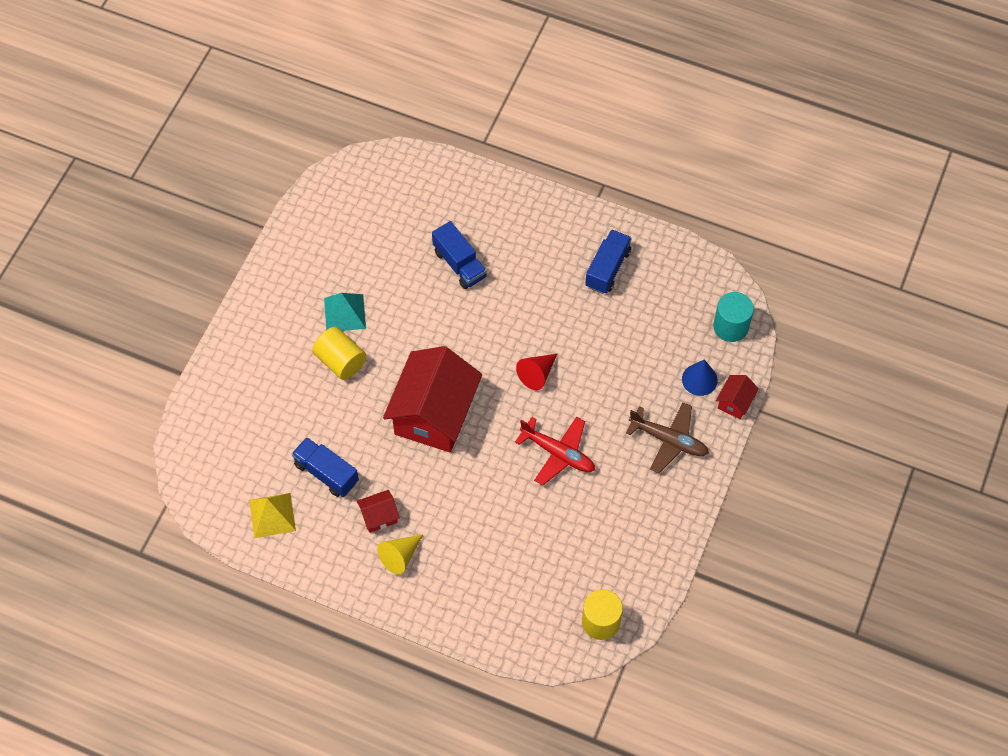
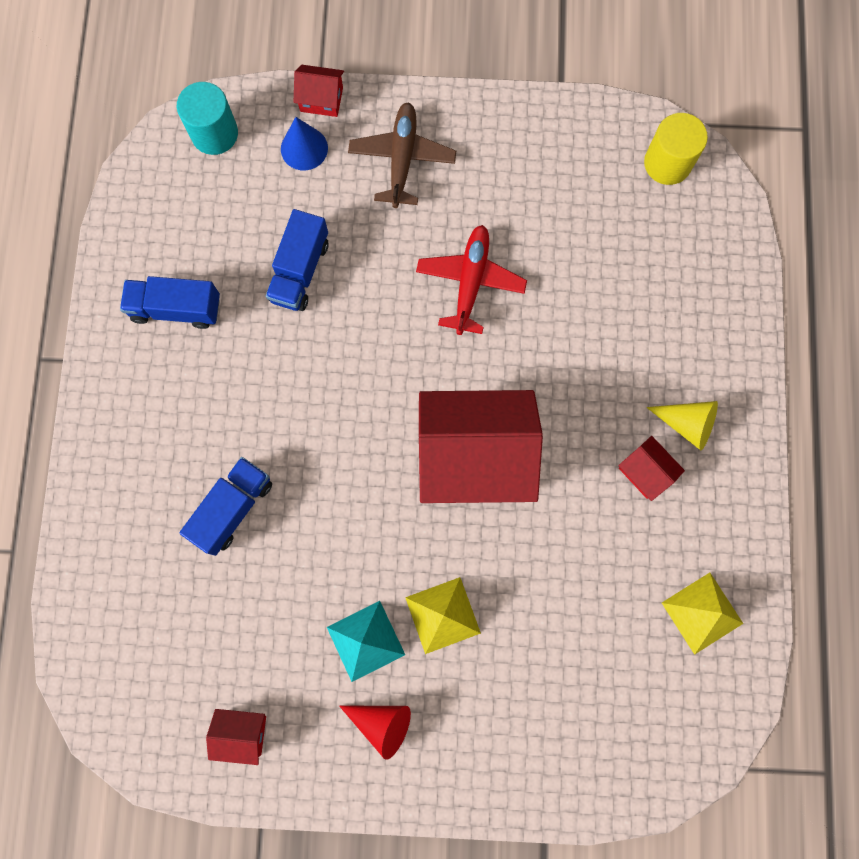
camera: 110 degrees left, 15 degrees up
blue truck [292,437,359,497] -> blue truck moved to [266,209,328,311]
yellow cylinder [312,327,366,380] -> yellow pyramid [405,577,481,654]
red cone [516,354,557,390] -> red cone moved to [339,706,411,760]
none -> red house [206,709,266,765]

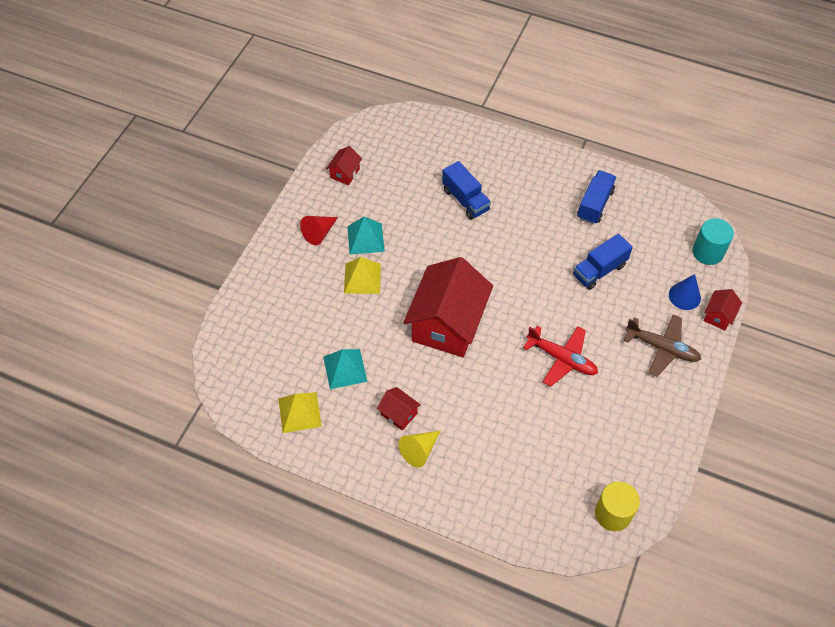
camera: 110 degrees right, 20 degrees down
blue truck [266,209,328,311] -> blue truck turned 75 degrees counterclockwise [573,234,633,290]
red house [618,436,685,501] -> red house turned 60 degrees clockwise [377,387,421,430]
none -> turquoise pyramid [323,349,368,389]

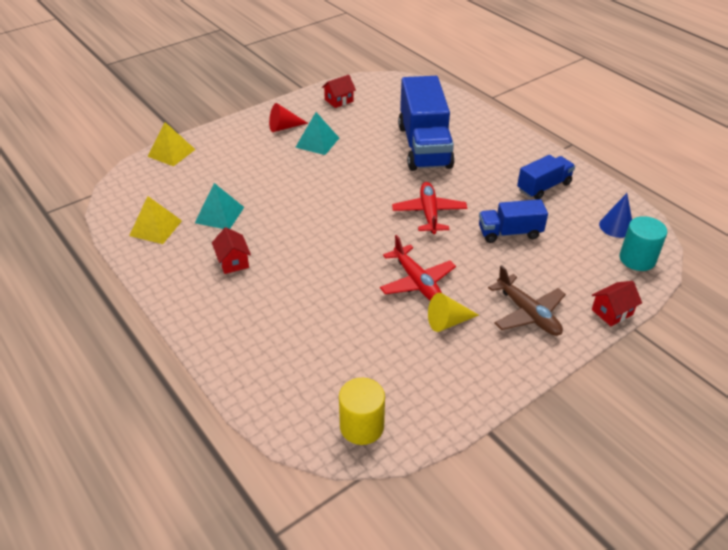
camera: 30 degrees right, 15 degrees down
yellow pyramid [344,257,381,294] -> yellow pyramid moved to [147,122,196,166]
yellow cone [399,431,440,468] -> yellow cone moved to [428,293,479,332]
red house [403,257,493,357] -> none
blue truck [442,161,491,220] -> blue truck [398,76,455,171], size x1.86
blue cone [669,274,701,310] -> blue cone moved to [599,193,632,238]
none -> red plane [392,182,467,234]

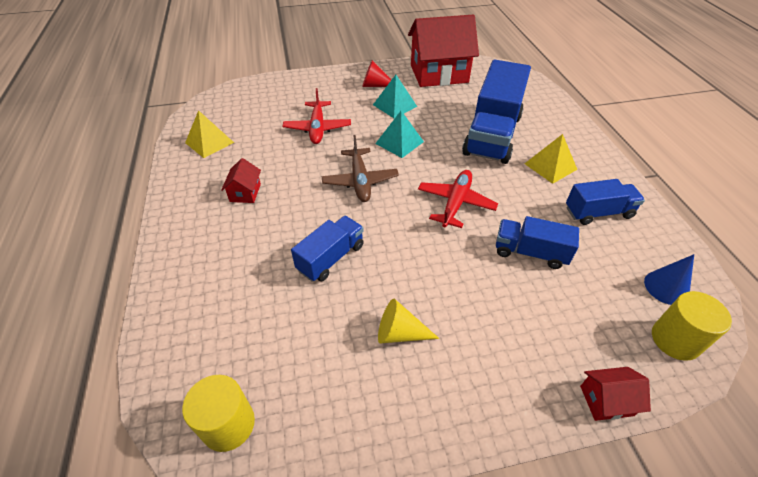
camera: 25 degrees right, 5 degrees up
yellow pyramid [147,122,196,166] -> yellow pyramid moved to [524,134,577,184]
turquoise pyramid [195,183,244,229] -> turquoise pyramid moved to [375,111,424,158]
red house [322,75,356,108] -> red house [408,14,479,87], size x2.35
red plane [380,235,456,301] -> red plane moved to [283,88,351,144]
brown plane [488,265,566,336] -> brown plane moved to [321,135,399,202]
turquoise cylinder [619,216,667,271] -> yellow cylinder [652,291,732,361]
none -> blue truck [291,216,364,282]

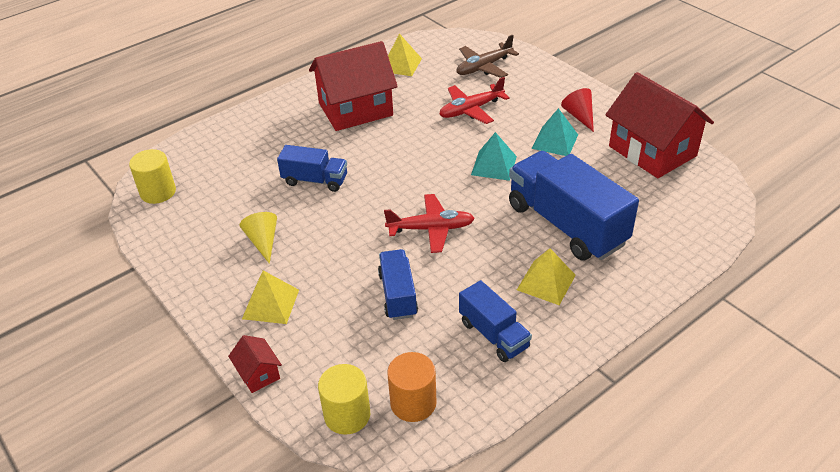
camera: 65 degrees right, 5 degrees down
red house [221,158,261,203] -> red house [309,41,398,131], size x2.35
brown plane [321,135,399,202] -> brown plane moved to [456,34,519,78]
blue truck [462,60,531,164] -> blue truck turned 60 degrees clockwise [509,151,639,261]
blue cone [644,254,694,305] -> orange cylinder [387,352,437,422]
none -> yellow pyramid [242,270,299,324]

